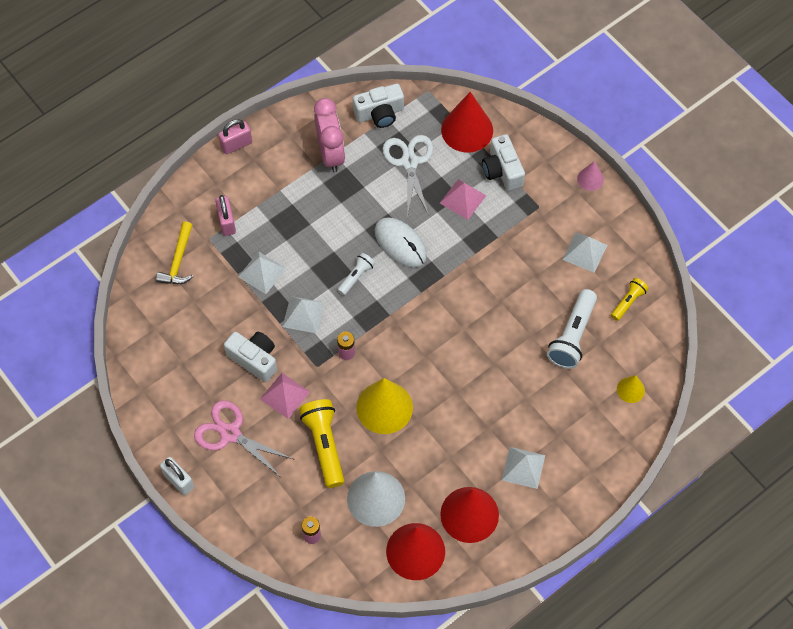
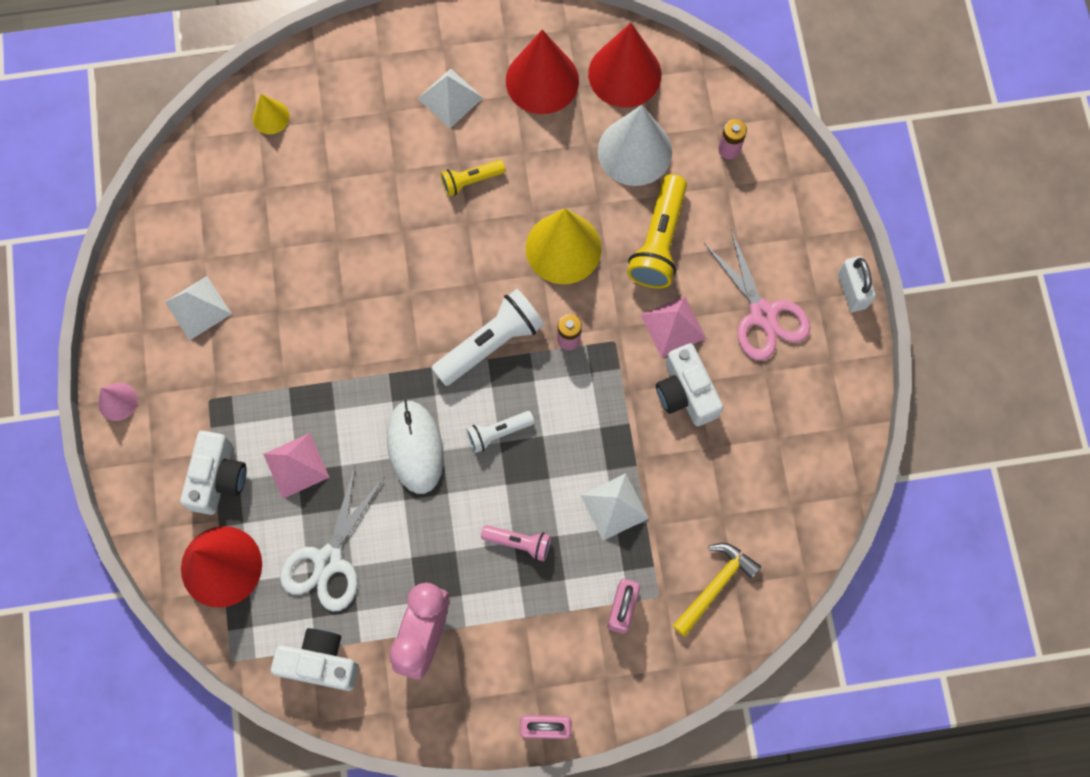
camera: 150 degrees left, 10 degrees up
white pyramid [282,296,325,334] -> none
white flashlight [547,289,597,369] -> white flashlight moved to [432,289,544,386]
yellow flashlight [611,278,648,321] -> yellow flashlight moved to [441,160,505,196]
none -> pink flashlight [481,525,551,561]

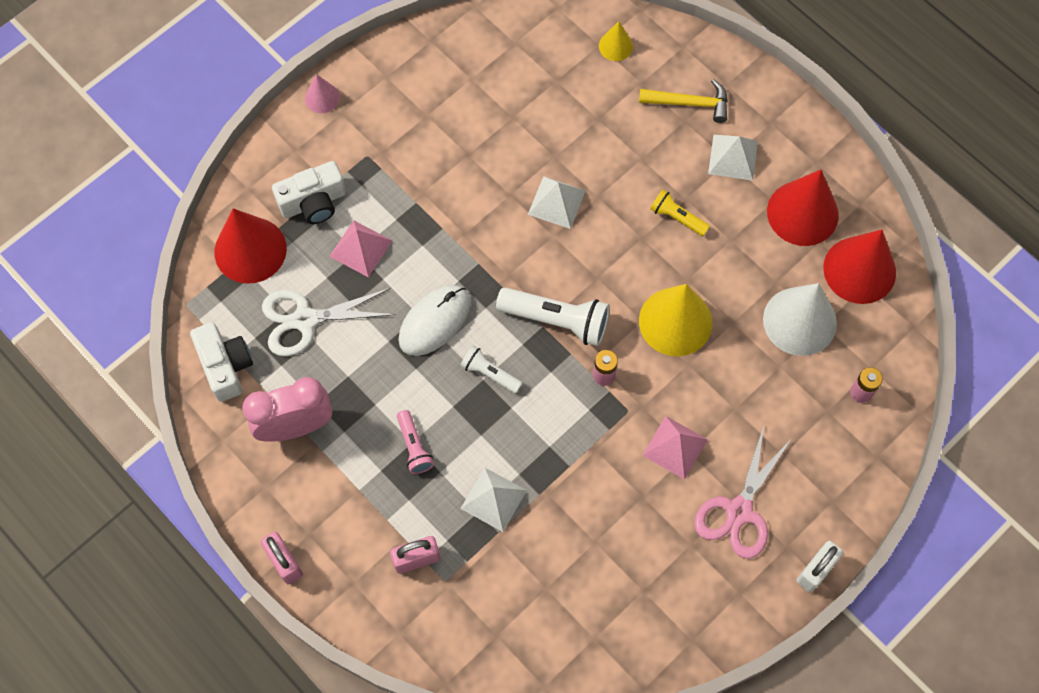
camera: 55 degrees right, 5 degrees down
white pyramid [165,276,232,340] -> white pyramid moved to [528,176,586,229]
yellow flashlight [627,174,687,288] -> none
white camera [656,343,723,426] -> none
yellow hammer [673,543,761,637] -> yellow hammer moved to [639,79,728,123]

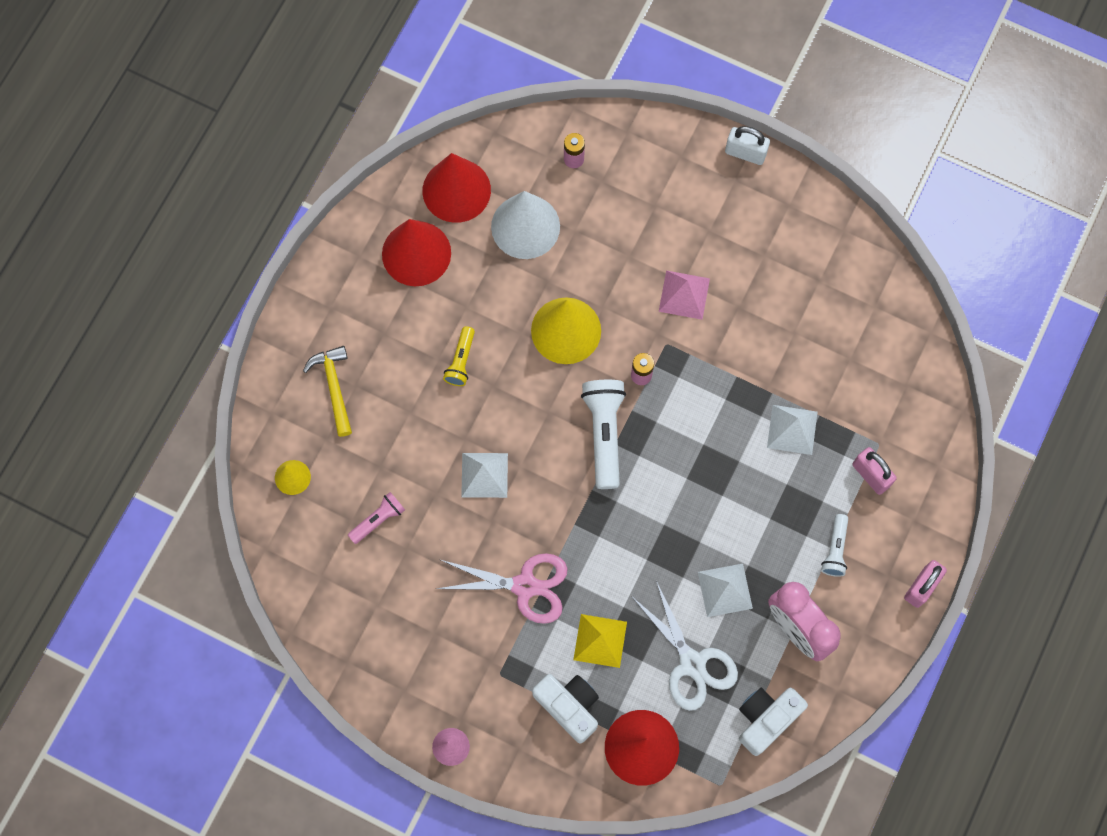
camera: 110 degrees left, 5 degrees up
pink pyramid [329,220,392,278] -> yellow pyramid [573,614,627,668]
pink flashlight [397,410,434,474] -> pink flashlight moved to [348,492,405,544]
white mouse [398,285,471,356] -> none
white flashlight [460,346,522,394] -> white flashlight moved to [821,514,848,577]
pink scissors [694,426,792,559] -> pink scissors moved to [437,553,568,624]
white pyramid [708,135,758,181] -> white pyramid moved to [698,564,753,617]

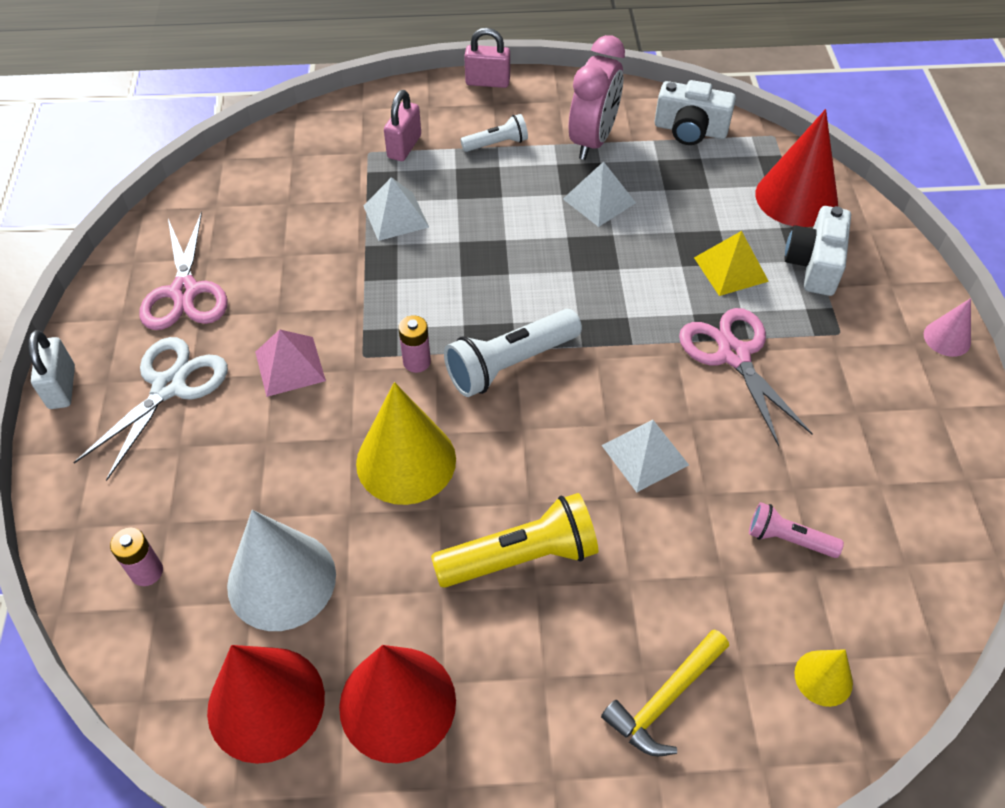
camera: 120 degrees left, 20 degrees down
yellow flashlight [443,326,475,386] -> yellow flashlight [431,493,598,588], size x1.78
white scissors [631,581,738,711] -> white scissors moved to [73,337,228,481]
none -> pink scissors [140,211,227,330]

